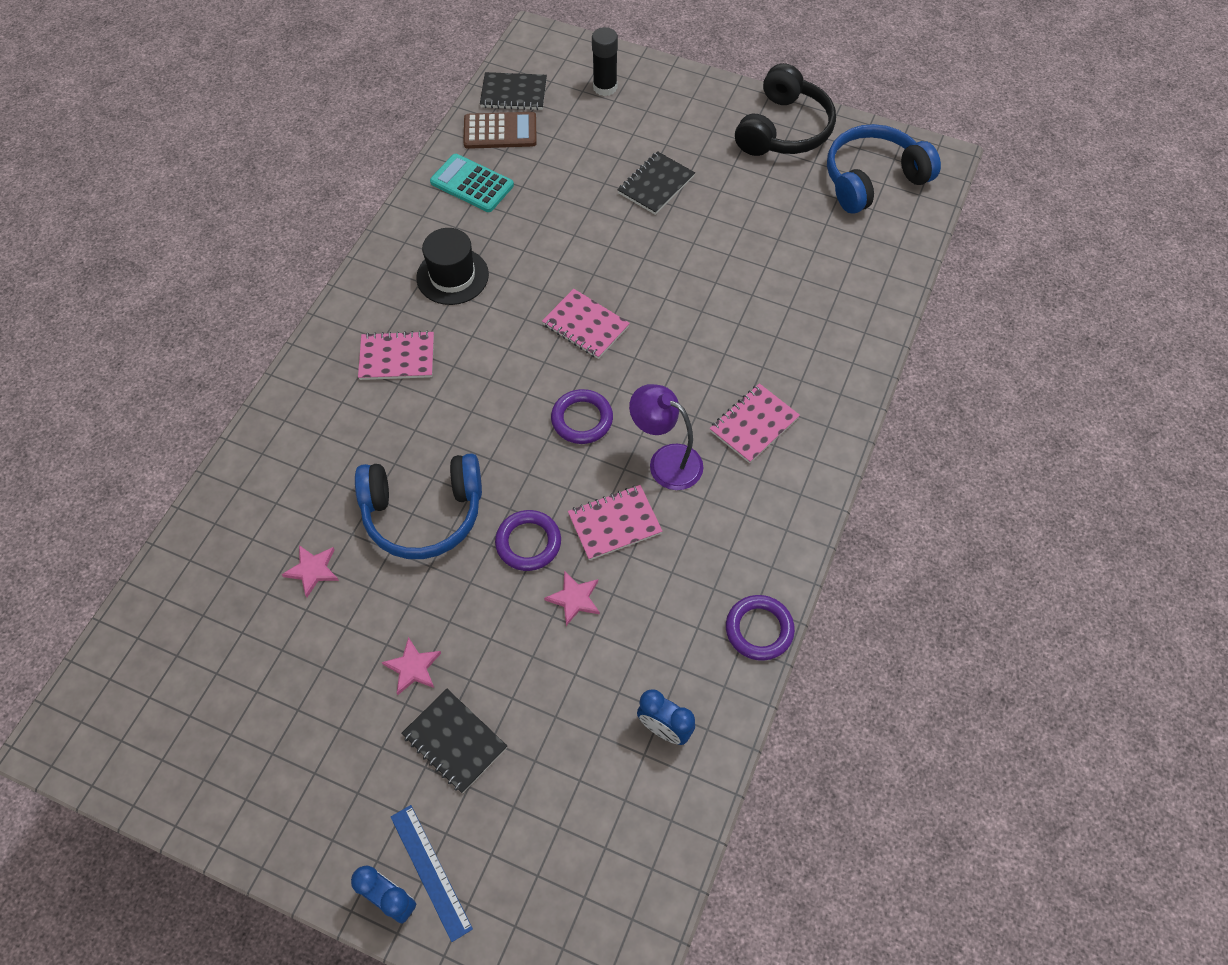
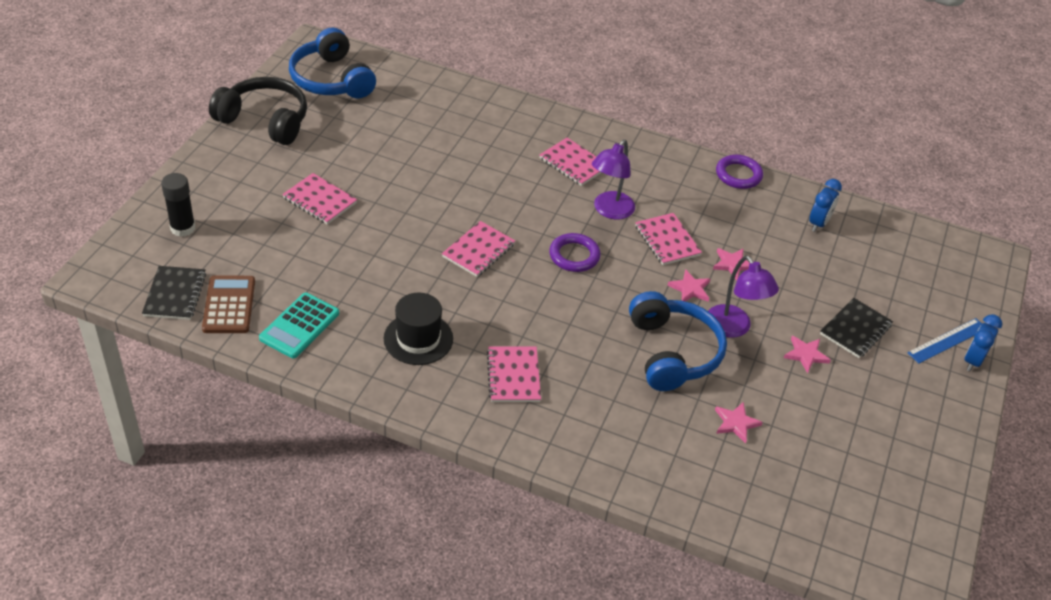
camera: 95 degrees left, 15 degrees down
purple ring [495,510,561,571] -> pink star [667,269,710,302]
black notebook [618,151,695,215] -> pink notebook [282,173,357,224]
none -> purple lamp [708,255,779,338]

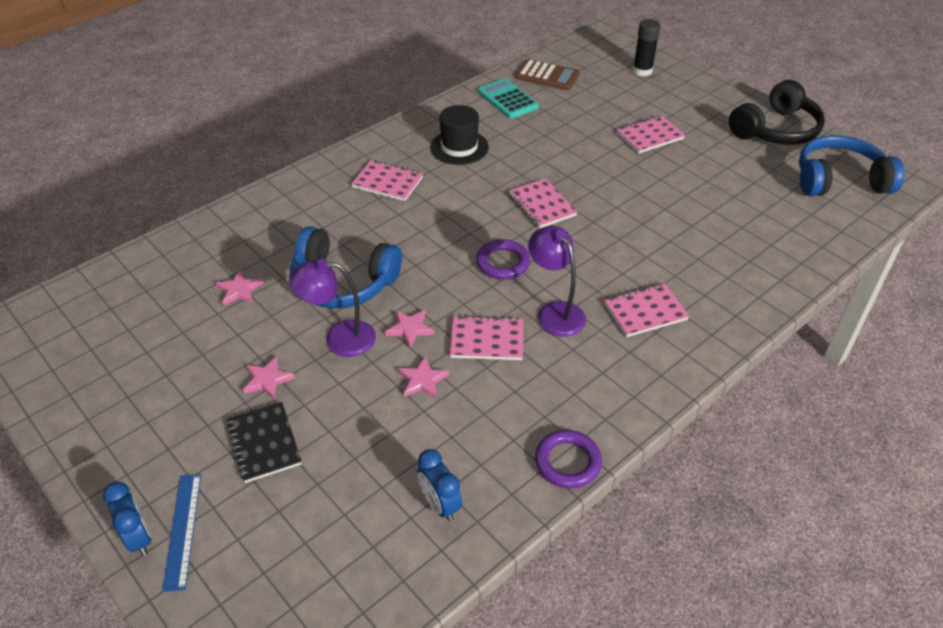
camera: 120 degrees right, 0 degrees up
black notebook [142,266,206,320] -> none

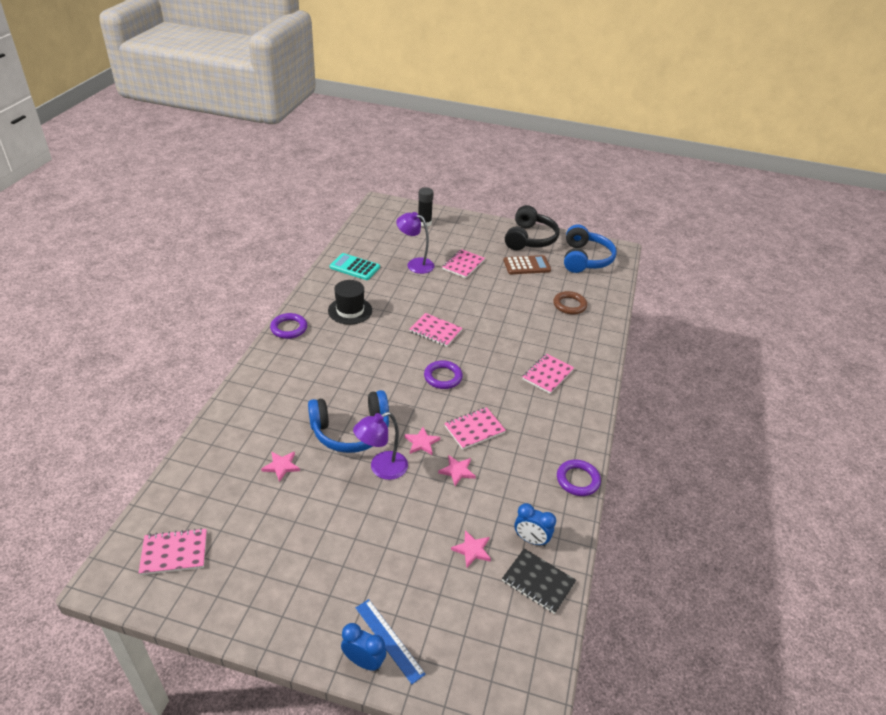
camera: 35 degrees left, 5 degrees down
black notebook [226,402,302,483] -> black notebook moved to [502,548,576,614]
pink star [243,356,295,399] -> pink star moved to [451,530,491,568]
pink notebook [351,160,423,201] -> pink notebook moved to [139,528,207,575]
brown calculator [516,59,580,90] -> brown calculator moved to [504,255,551,274]
purple lamp [528,226,586,337] -> purple lamp moved to [396,212,435,274]
blue headphones [799,135,905,196] -> blue headphones turned 135 degrees clockwise [564,224,617,273]
none -> purple ring [270,313,307,339]
none -> brown ring [553,291,587,314]

